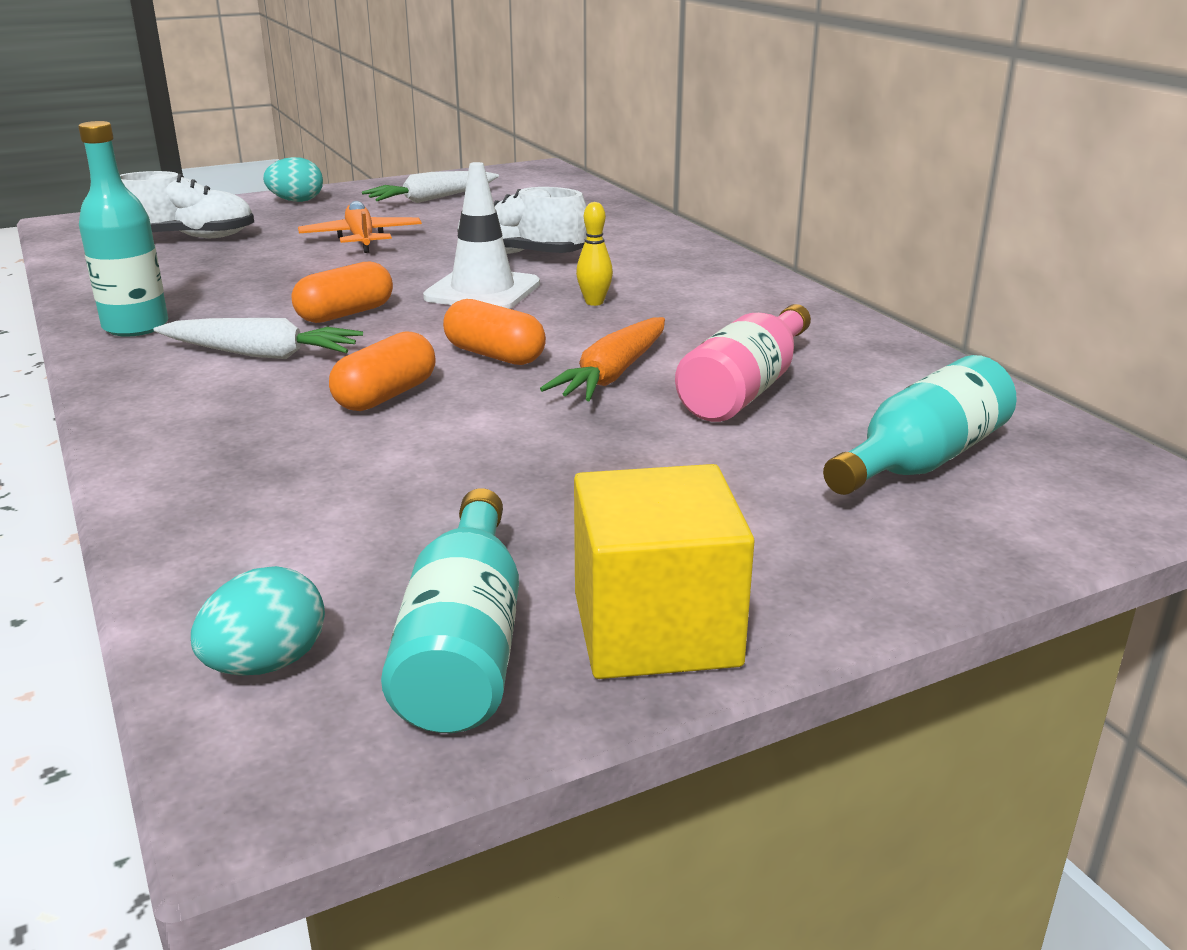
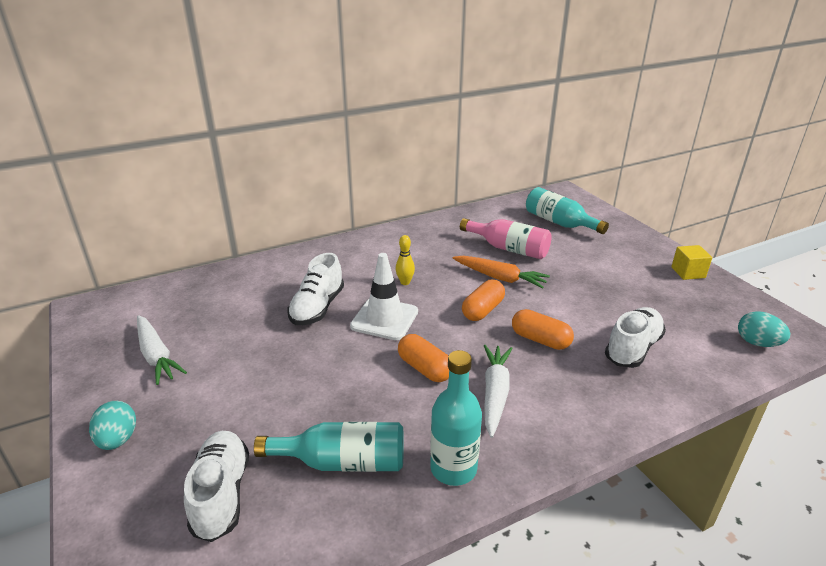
camera: 90 degrees left, 5 degrees up
orange plane [298,201,422,253] -> none
turquoise bottle [381,488,519,733] -> turquoise bottle moved to [254,422,404,472]
yellow cube [574,464,755,679] -> yellow cube [671,245,712,280], size x0.56
none -> white shoe [605,307,666,368]

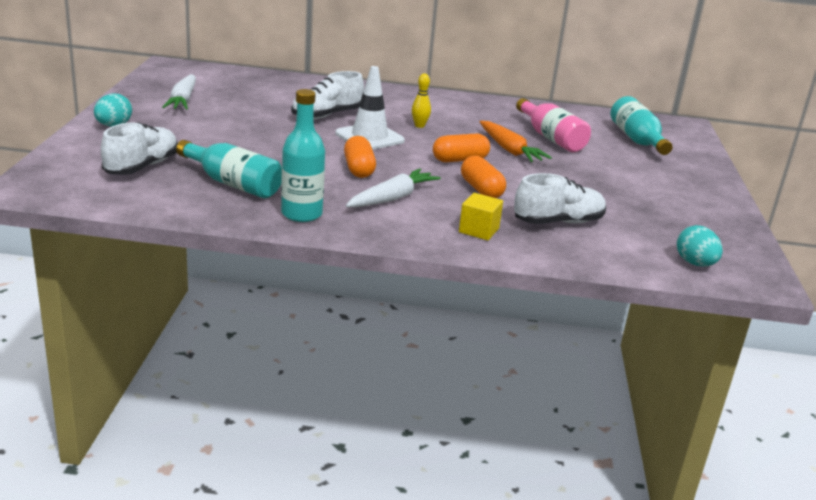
camera: 30 degrees right, 5 degrees down
yellow cube [671,245,712,280] -> yellow cube moved to [459,193,503,240]

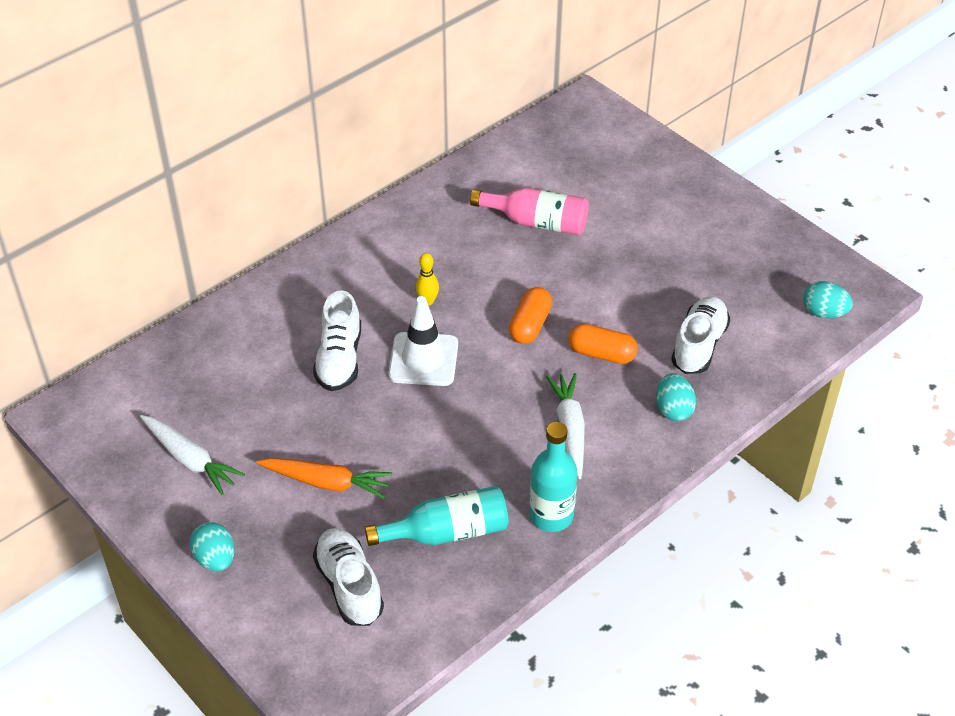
camera: 45 degrees left, 20 degrees up
orange capsule [344,136,376,178] -> none
yellow cube [459,193,503,240] -> turquoise egg [656,373,696,422]
orange carrot [480,121,552,162] -> orange carrot moved to [256,458,392,499]
turquoise bottle [611,96,673,155] -> none

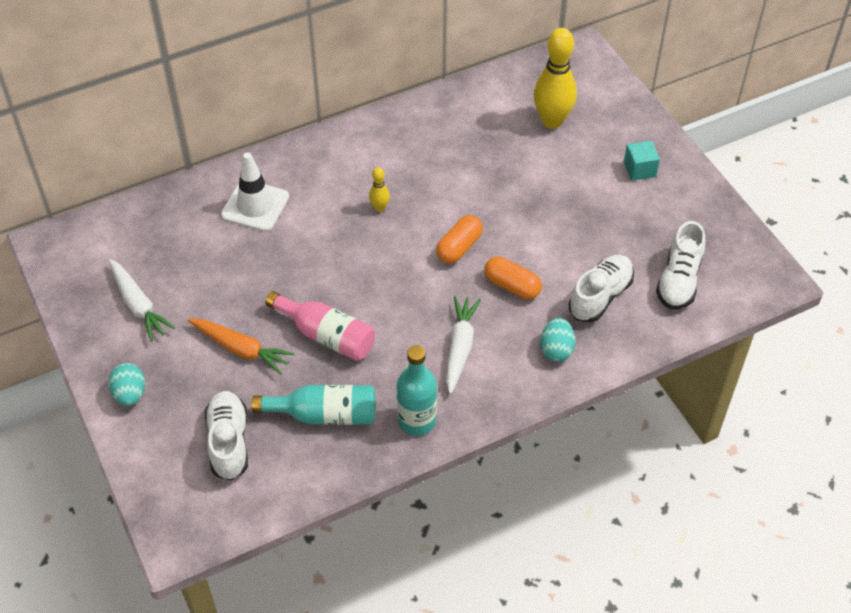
camera: 15 degrees right, 5 degrees up
white shoe [313,290,361,391] -> white shoe moved to [656,221,706,309]
white traffic cone [389,296,458,386] -> white traffic cone moved to [221,152,289,232]
pink bottle [470,188,589,235] -> pink bottle moved to [265,291,375,361]
turquoise egg [803,281,853,318] -> none
none -> yellow bowling pin [534,28,577,129]
none -> turquoise cube [624,141,660,181]

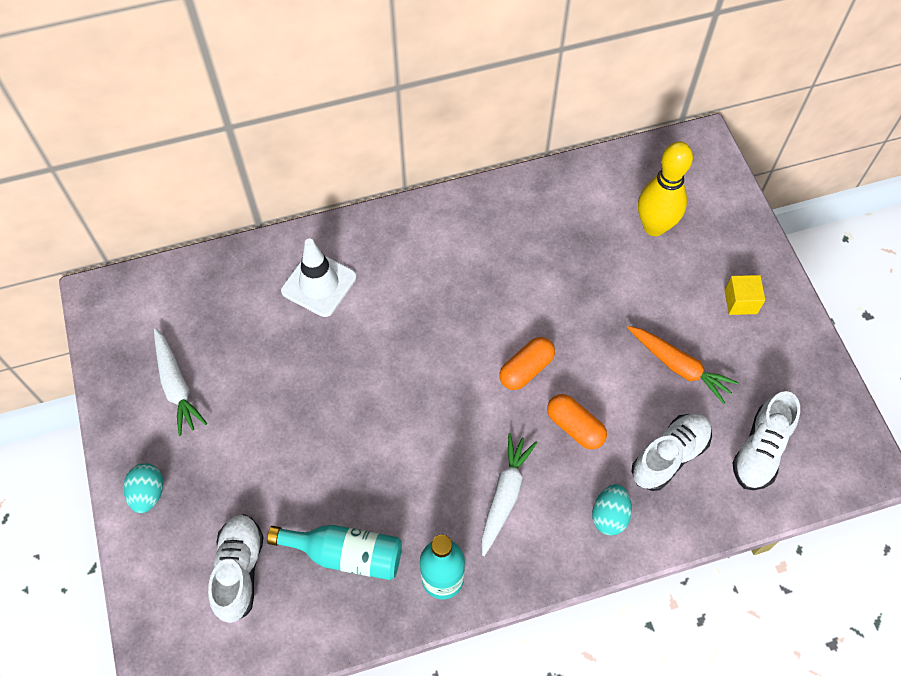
camera: 10 degrees right, 10 degrees up
orange carrot [188,318,295,375] -> orange carrot moved to [627,326,739,404]
pink bottle [265,291,375,361] -> none
yellow bowling pin [369,167,390,212] -> none
turquoise cube [624,141,660,181] -> yellow cube [725,275,765,315]

